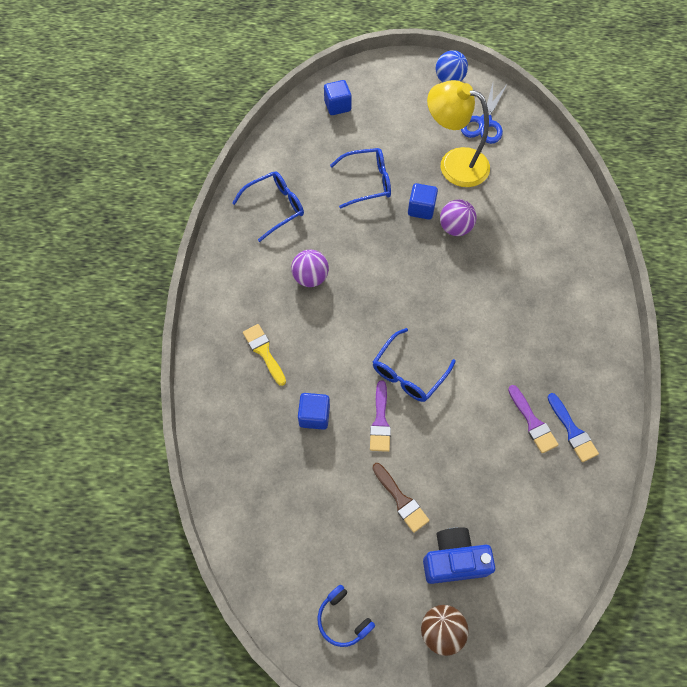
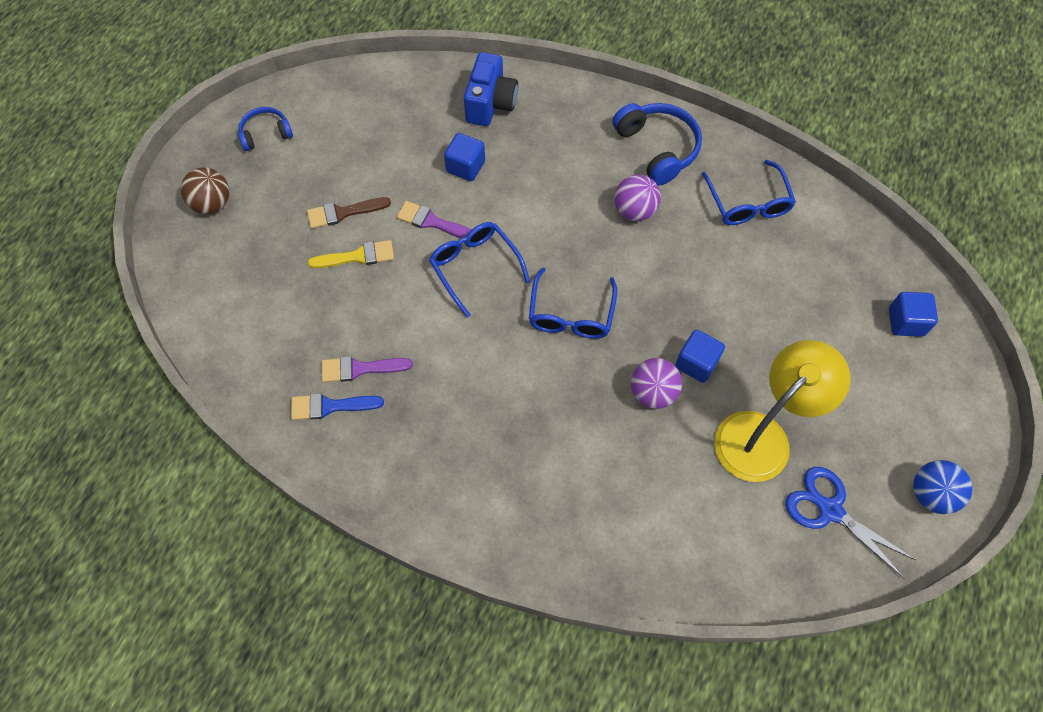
camera: 110 degrees right, 0 degrees up
yellow brush [243,324,286,386] -> yellow brush moved to [308,240,394,268]
blue glasses [330,148,391,209] -> blue glasses moved to [529,267,617,339]
blue camera [423,527,495,584] -> blue camera moved to [464,52,518,126]
none -> blue headphones [612,103,702,186]

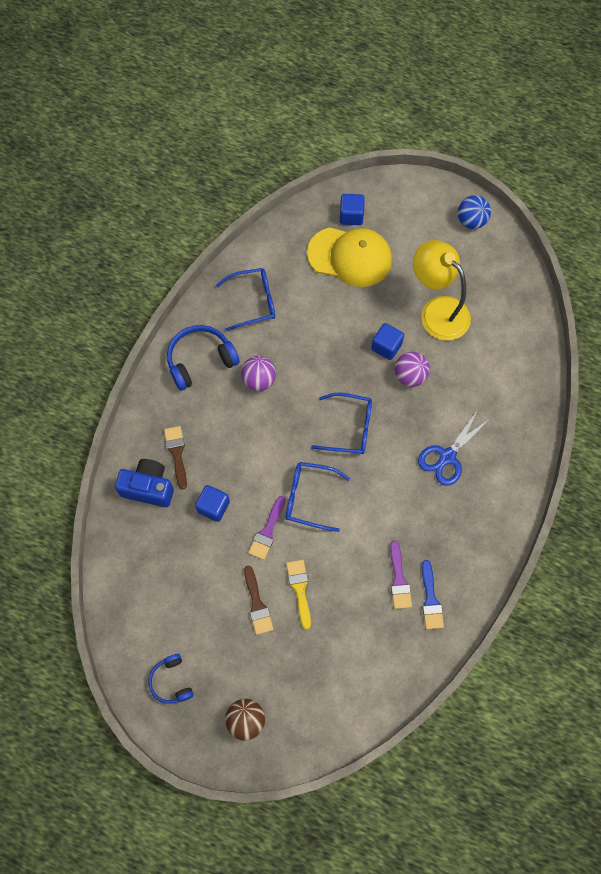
camera: 90 degrees left, 5 degrees up
blue glasses [429,222,530,318] -> blue glasses turned 45 degrees clockwise [286,462,350,532]
blue scissors [785,467,916,578] -> blue scissors moved to [418,410,491,486]
none -> brown brush [164,426,187,489]
none -> yellow cap [307,227,392,287]

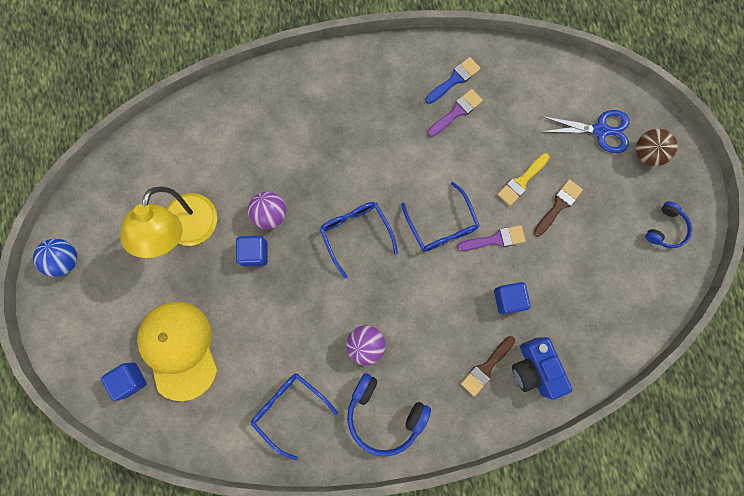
camera: 125 degrees left, 10 degrees up
blue scissors [418,410,491,486] -> blue scissors moved to [541,110,629,153]

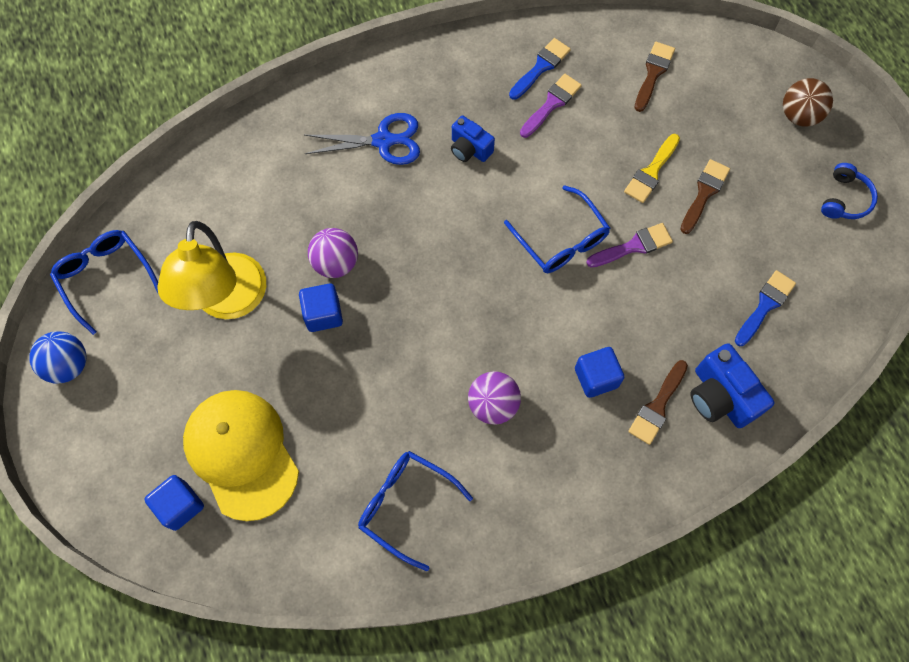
camera: 10 degrees left, 10 degrees down
blue glasses [320,202,398,279] -> blue glasses moved to [50,230,158,335]
blue headphones [347,373,431,456] -> none
blue cube [494,282,531,314] -> blue cube moved to [575,347,625,398]
blue scissors [541,110,629,153] -> blue scissors moved to [305,113,420,165]
none -> blue camera [451,115,495,162]
none -> brown brush [635,42,675,112]
none -> blue brush [735,270,796,346]

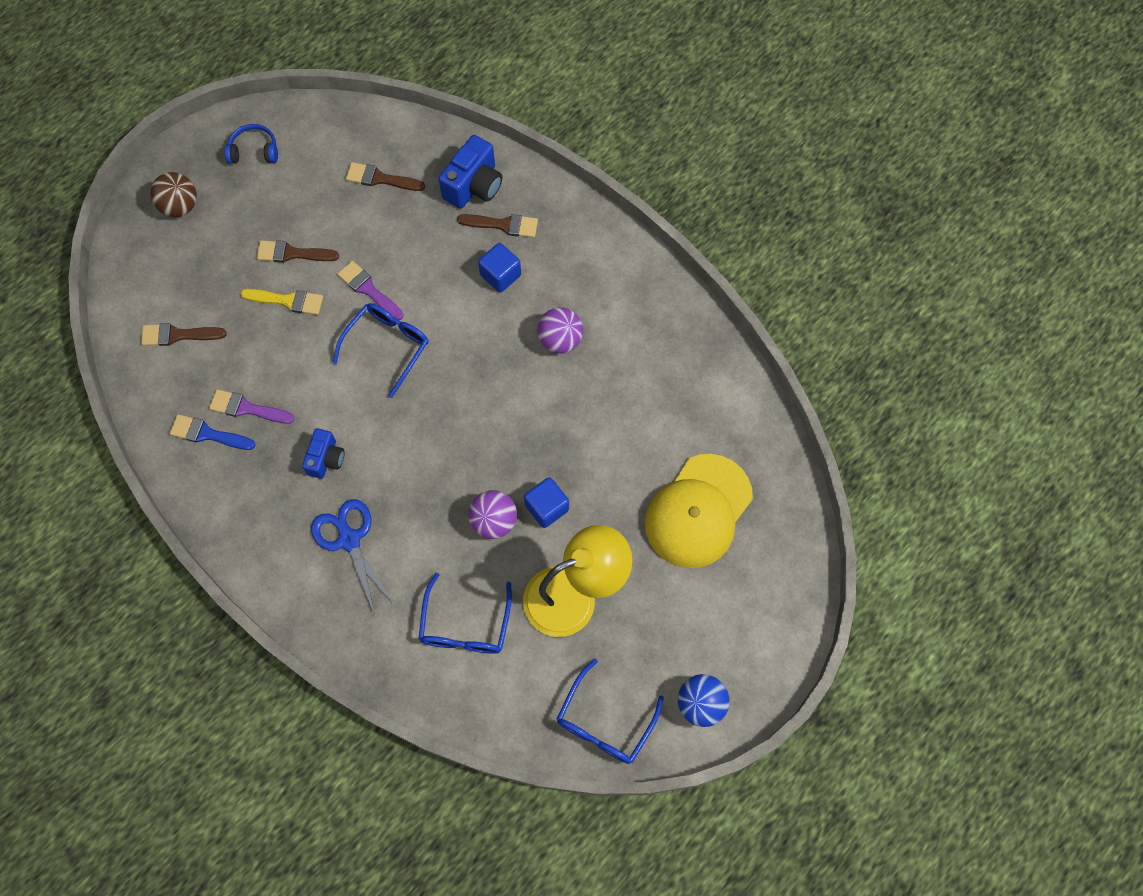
camera: 115 degrees left, 0 degrees up
blue cube [144,475,204,531] -> none
blue glasses [358,451,473,571] -> blue glasses moved to [418,573,512,654]
blue brush [735,270,796,346] -> brown brush [346,162,425,191]

